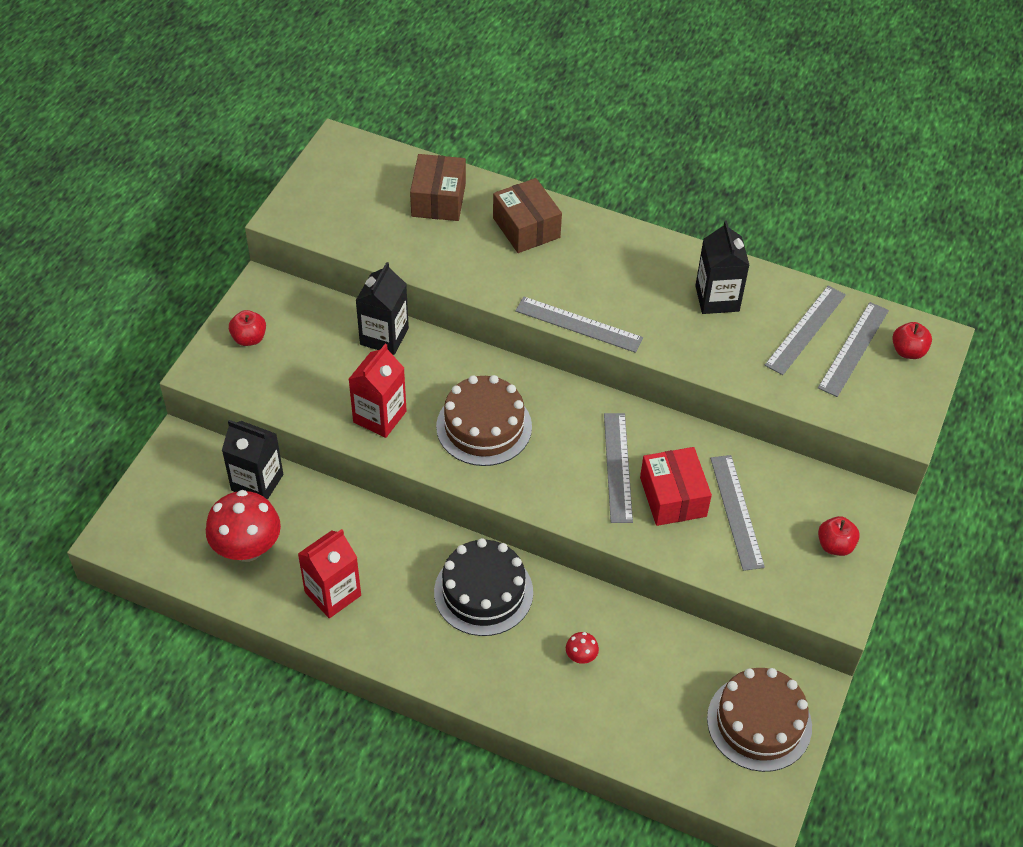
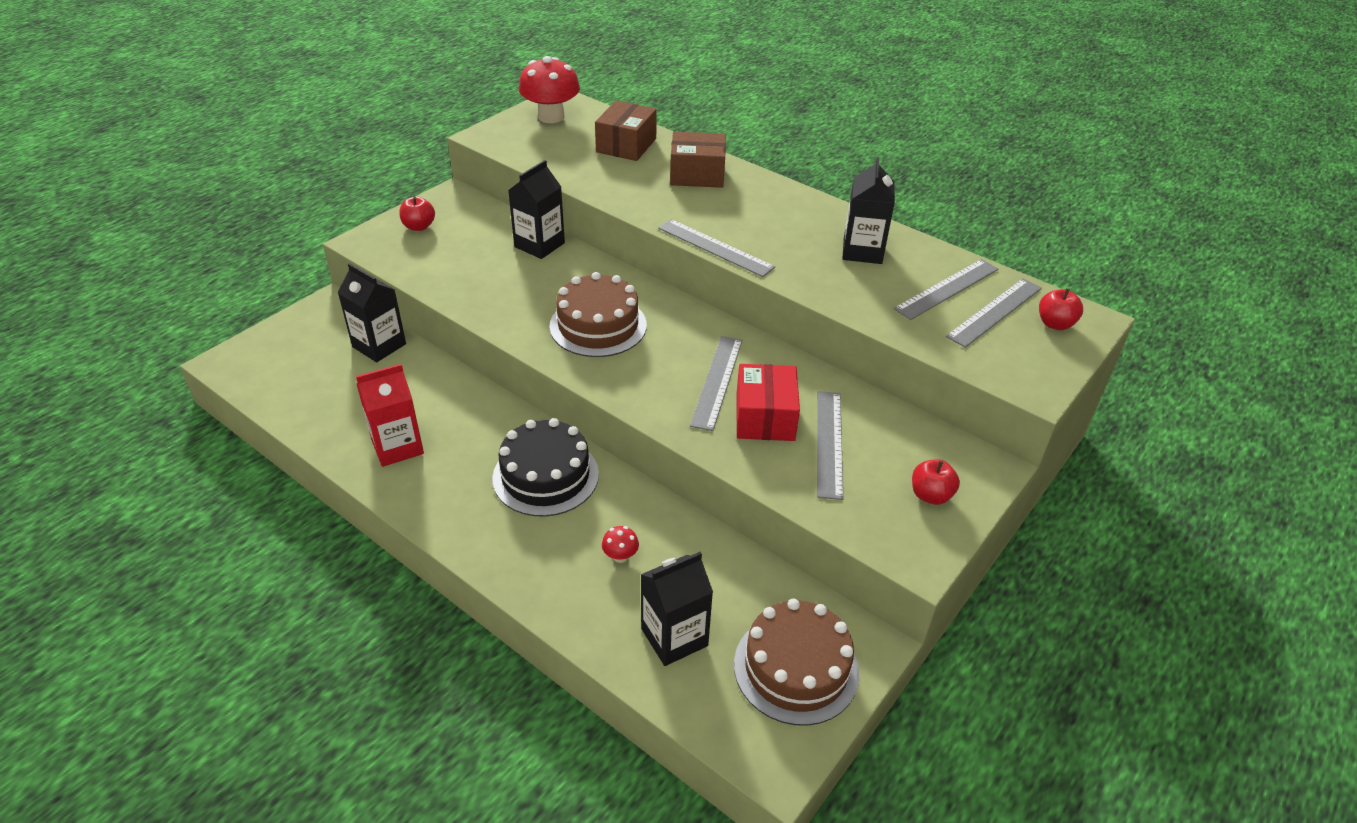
camera: 15 degrees right, 10 degrees down
red mushroom [206,490,281,562] -> red mushroom moved to [519,56,580,123]
red carton [349,344,407,438] -> none
brown box [493,178,562,253] -> brown box turned 75 degrees counterclockwise [670,132,726,188]
none -> black carton [641,552,713,666]

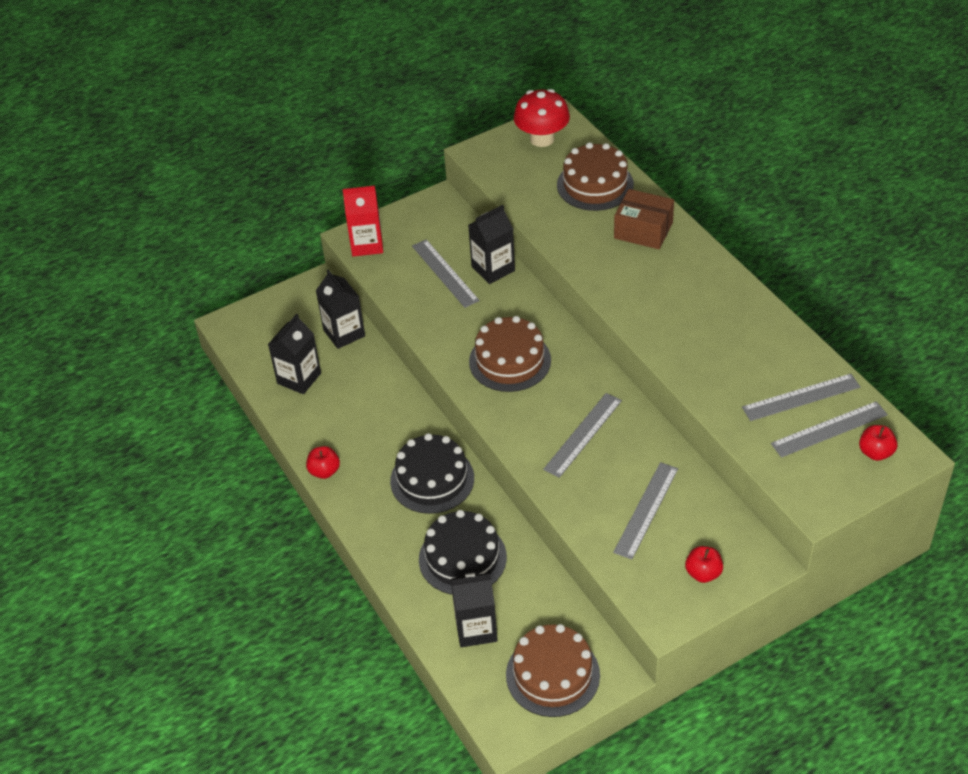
camera: 25 degrees right, 5 degrees up
red carton [356,364,424,467] -> red carton moved to [343,186,383,257]
red apple [399,196,435,231] -> red apple moved to [306,446,340,479]
brown box [595,100,657,161] -> brown cake [557,142,634,211]
red mushroom [602,526,639,563] -> black cake [419,510,507,595]
grey ruler [658,219,775,277] -> grey ruler moved to [412,239,480,308]
red box [736,364,800,441] -> none
black carton [842,157,895,264] -> black carton moved to [268,314,321,394]

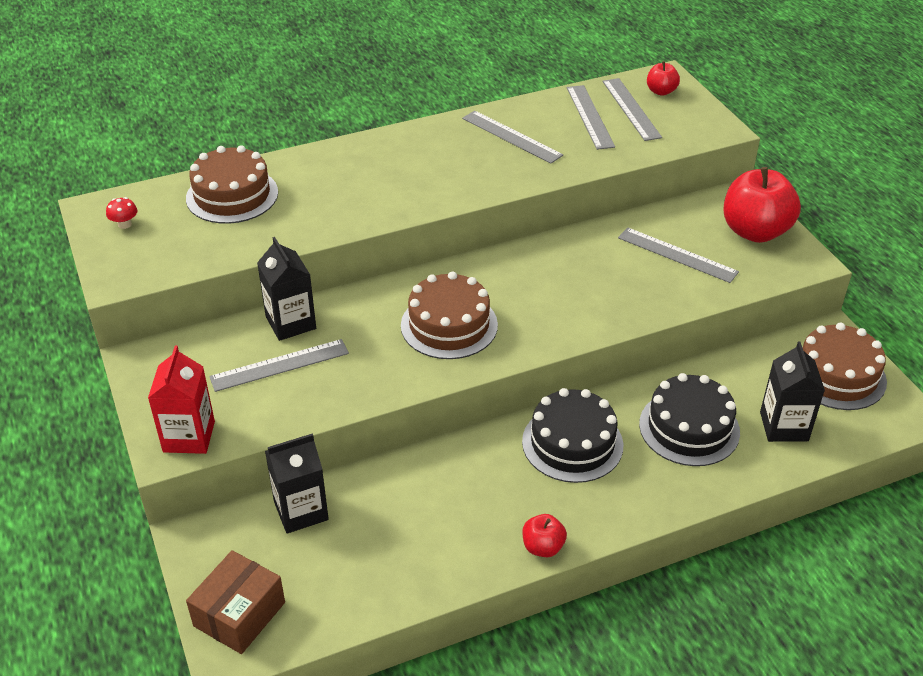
camera: 85 degrees left, 5 degrees down
black carton [268,314,321,394] -> none
red mushroom [514,89,570,147] -> red mushroom [106,197,138,229], size x0.43
grey ruler [543,393,622,478] -> grey ruler moved to [462,111,563,163]
brown box [614,189,674,249] -> brown box moved to [186,550,285,654]
red apple [685,546,723,583] -> red apple [724,167,801,243], size x2.08

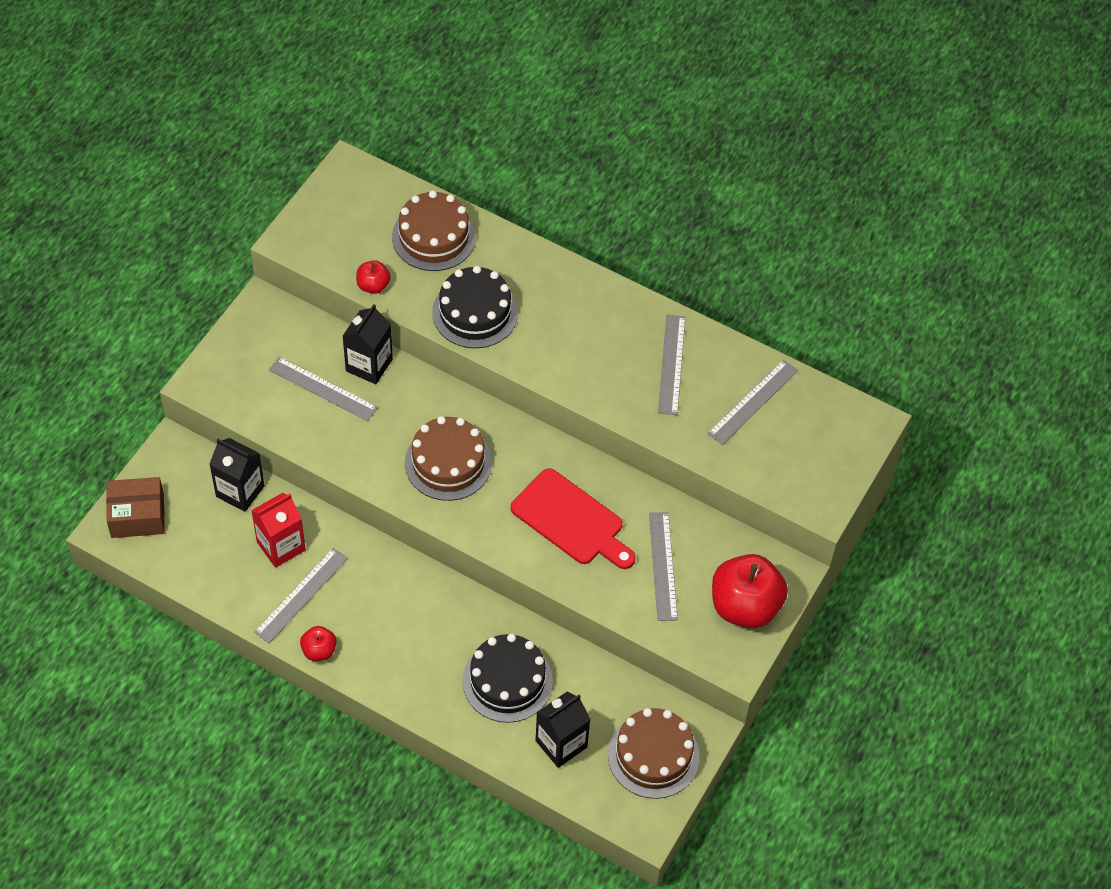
camera: 50 degrees right, 15 degrees up
red mushroom [106,197,138,229] -> none
red carton [148,346,215,454] -> red carton moved to [251,493,306,568]
black cake [522,388,623,483] -> black cake moved to [432,266,518,348]
grey ruler [602,78,662,141] -> grey ruler moved to [254,548,348,643]
red apple [647,61,680,96] -> red apple moved to [356,260,391,294]
none -> red cutting board [510,468,636,569]

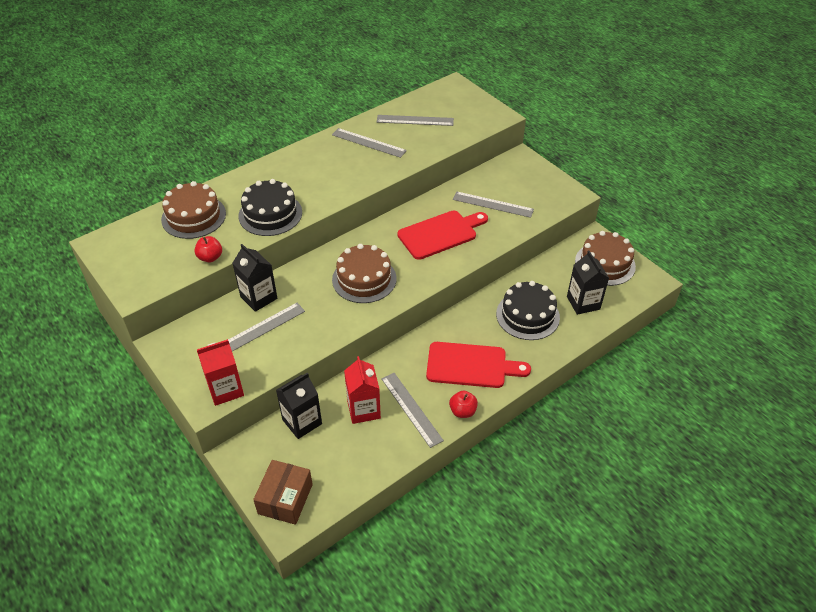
camera: 65 degrees left, 10 degrees down
grey ruler [707,360,798,445] -> grey ruler turned 60 degrees counterclockwise [377,115,454,126]
red apple [712,554,788,629] -> none
none -> red carton [197,339,244,406]
none -> red cutting board [426,342,531,388]

